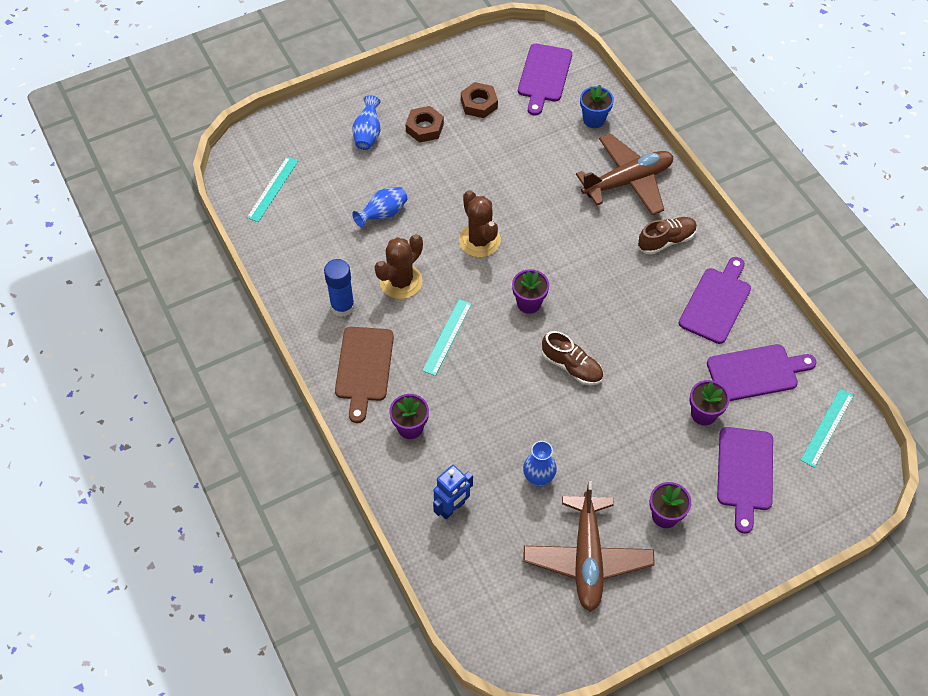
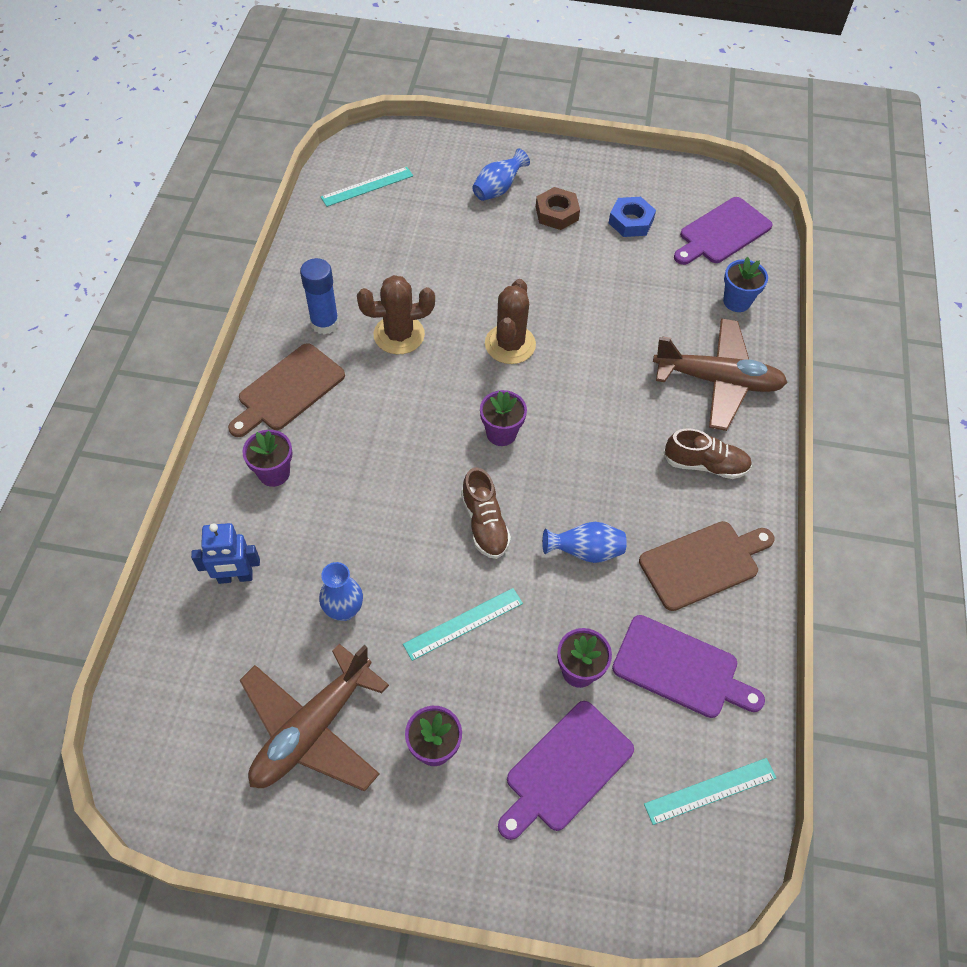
camera: 35 degrees right, 0 degrees up
blue vase [352,187,407,228] -> blue vase moved to [542,522,627,563]
turquoise ruler [422,299,472,376] -> turquoise ruler moved to [403,588,523,661]
brown nut [461,82,498,118] -> blue nut [609,197,656,237]
purple cutting board [679,257,751,344] -> brown cutting board [639,521,775,611]

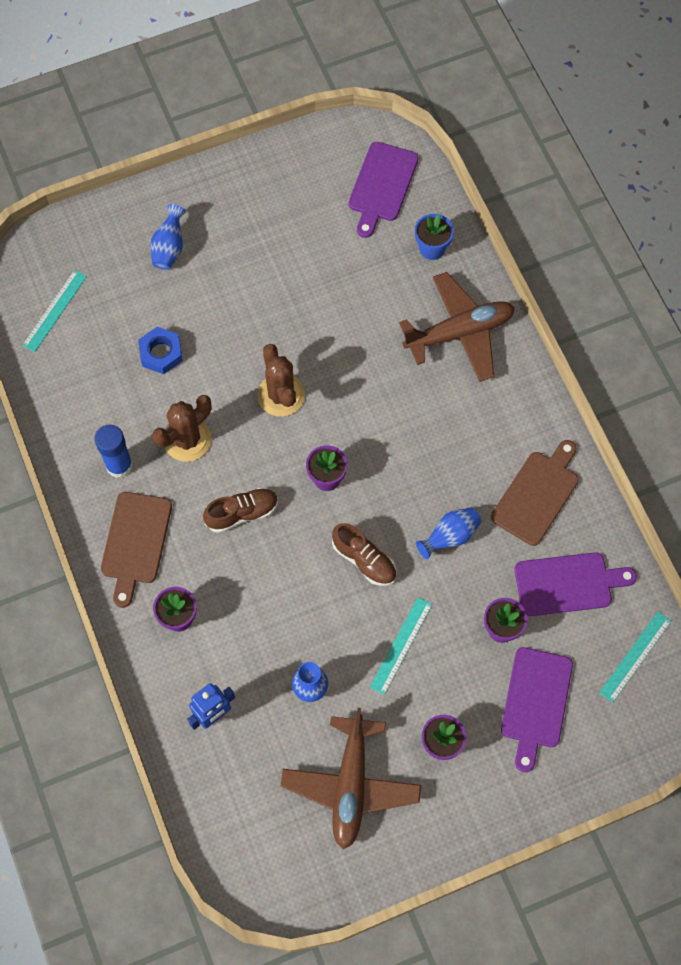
camera: 30 degrees left, 10 degrees up
brown nut [536,187,580,230] -> none
blue nut [609,197,656,237] -> blue nut moved to [138,327,183,374]
brown shoe [663,428,752,479] -> brown shoe moved to [203,488,278,533]

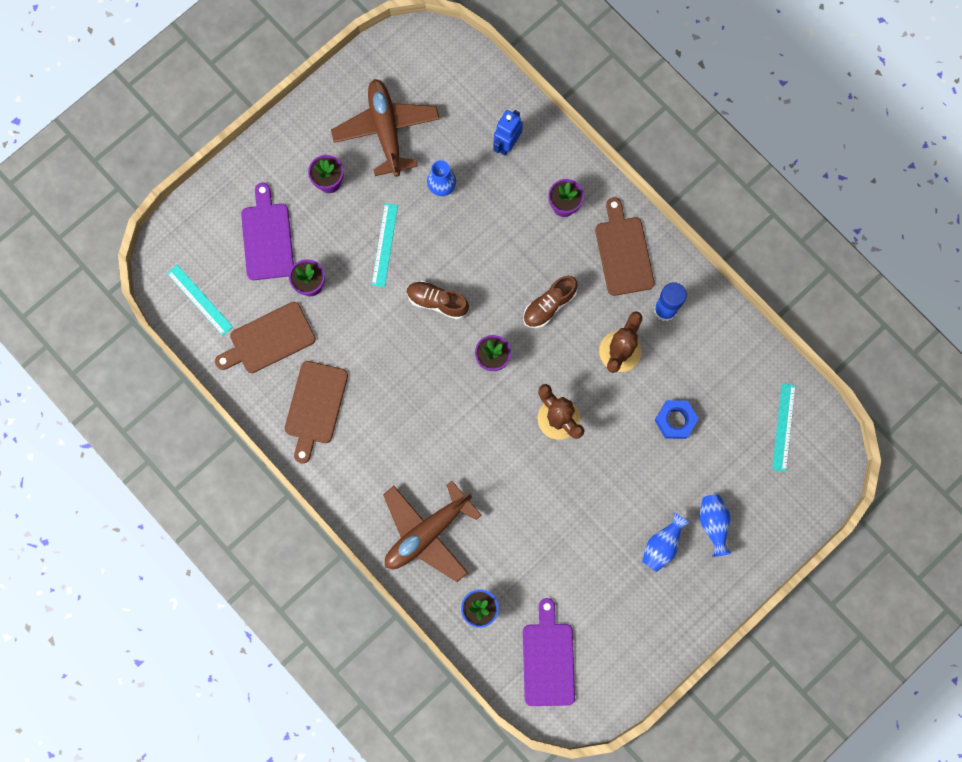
camera: 160 degrees right, 10 degrees up
blue vase [416,508,481,560] -> blue vase moved to [642,512,690,572]
purple cutting board [515,552,637,616] -> brown cutting board [215,302,316,373]
turquoise ruler [599,612,671,703] -> turquoise ruler turned 60 degrees counterclockwise [167,265,233,336]

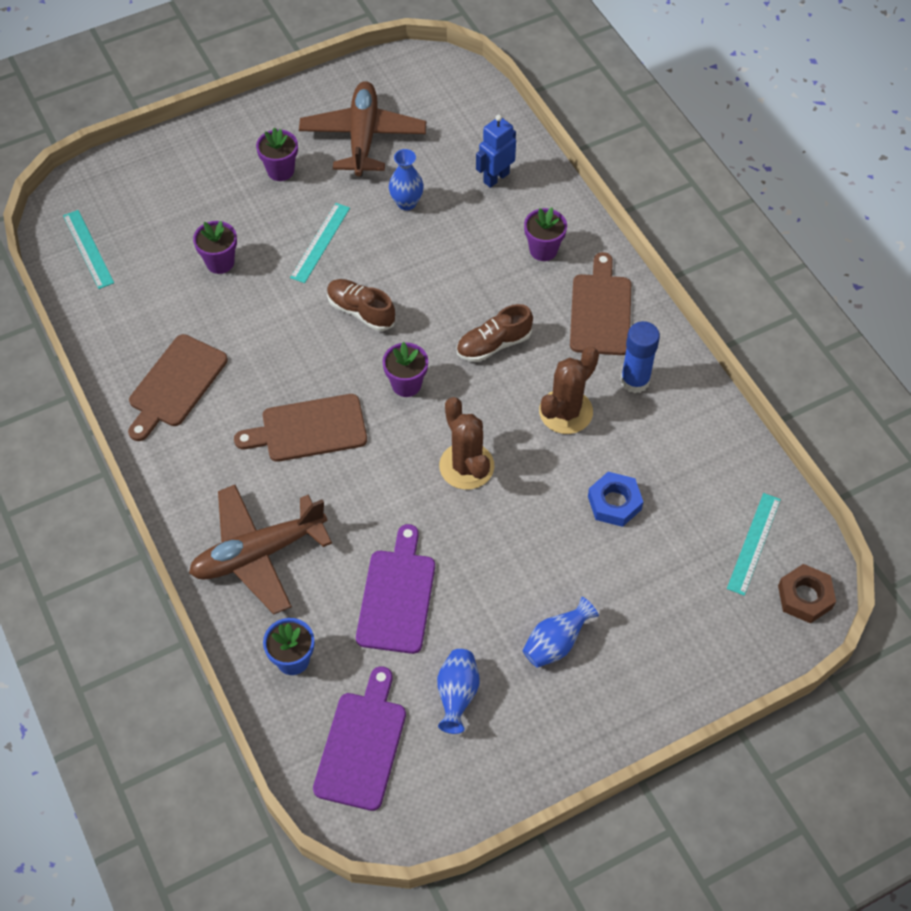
camera: 15 degrees right, 20 degrees down
brown cutting board [215,302,316,373] -> brown cutting board moved to [234,394,367,462]
purple cutting board [241,183,294,280] -> purple cutting board moved to [356,524,435,654]
blue vase [699,494,731,557] -> blue vase moved to [437,649,479,734]
none -> brown nut [778,564,836,623]

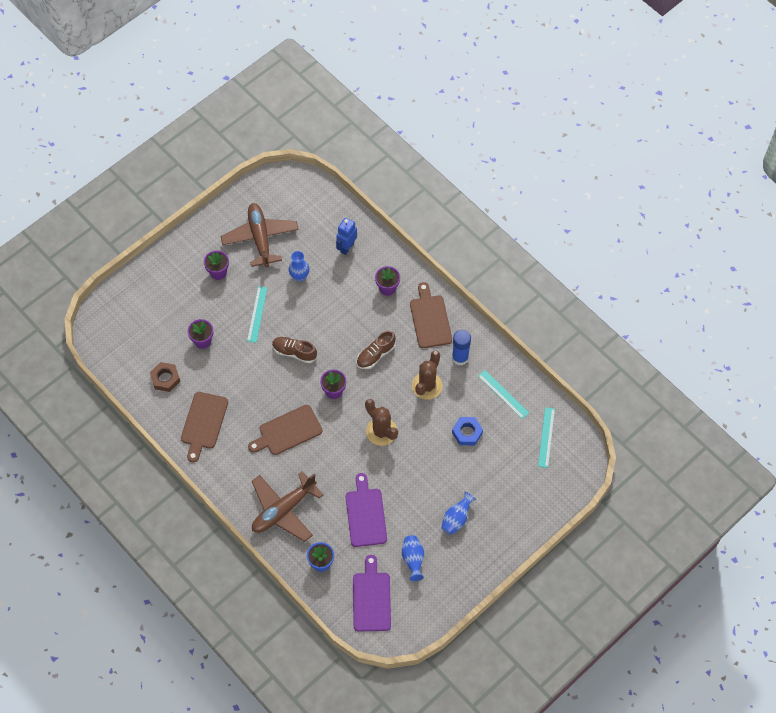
camera: 15 degrees left, 5 degrees up
turquoise ruler [63,210,114,289] -> turquoise ruler moved to [478,370,529,419]
brown nut [778,564,836,623] -> brown nut moved to [150,362,180,392]

